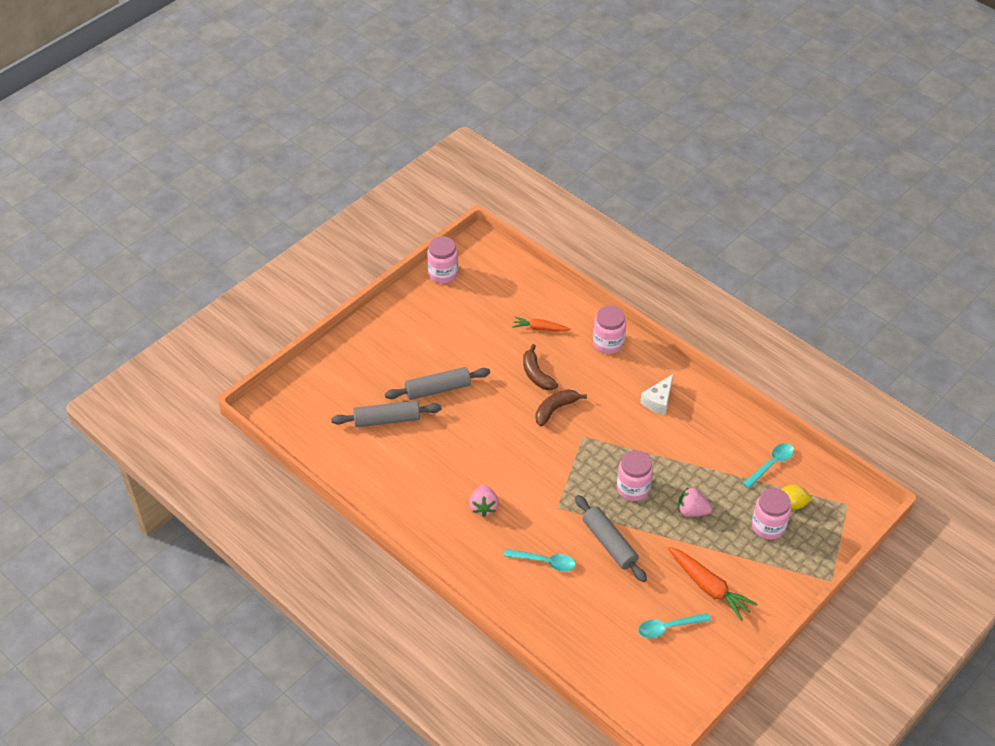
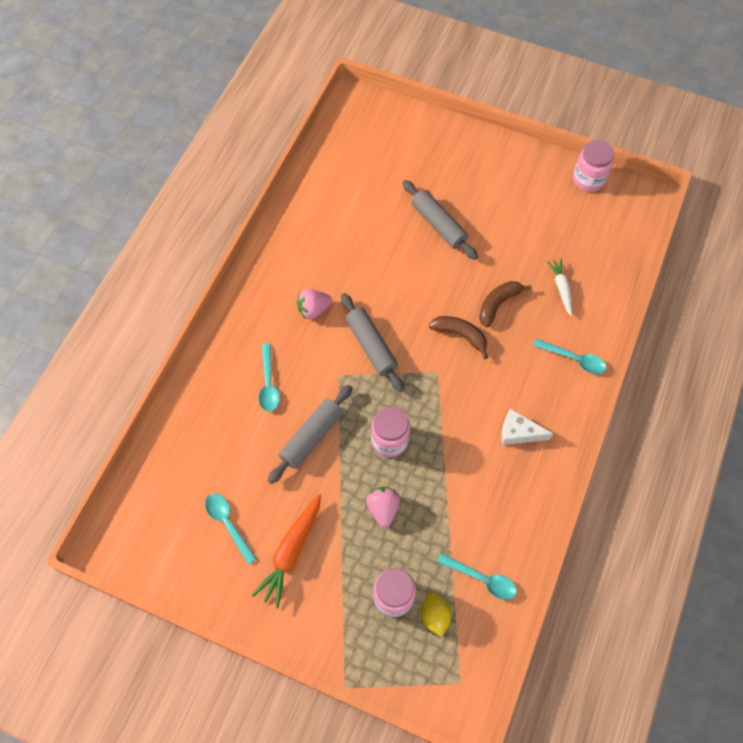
camera: 70 degrees right, 15 degrees up
grey rolling pin [331,400,442,427] -> grey rolling pin moved to [341,293,404,392]
orange carrot [513,317,571,332] -> white carrot [546,259,572,316]
pink jar [593,306,626,354] -> turquoise spoon [533,338,606,374]

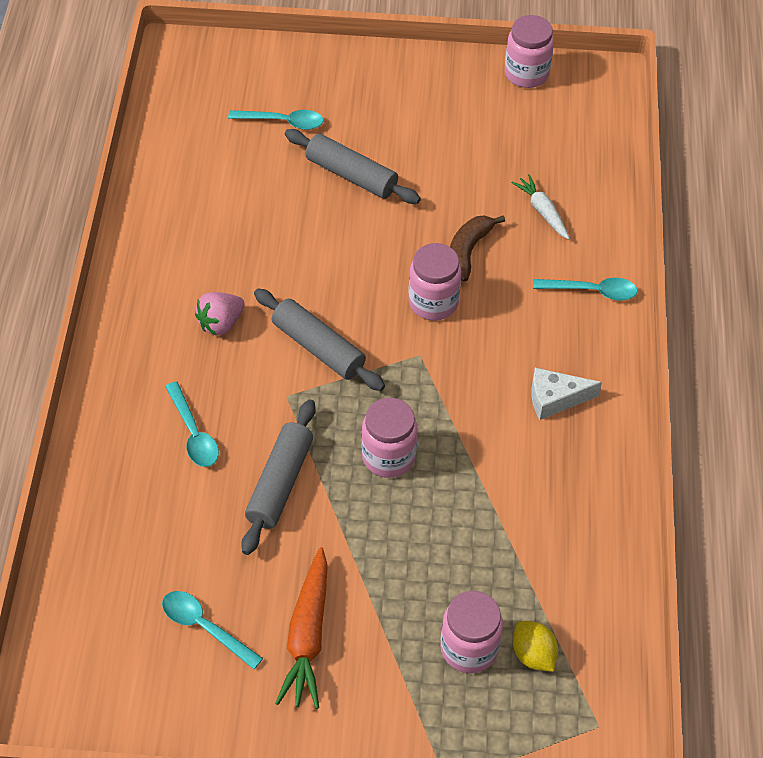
camera: 20 degrees left, 10 degrees down
pink strawberry [366,487,400,528] -> none
brown banana [429,316,488,359] -> pink jar [408,243,461,321]
turquoise spoon [437,553,517,600] -> turquoise spoon moved to [228,110,324,130]

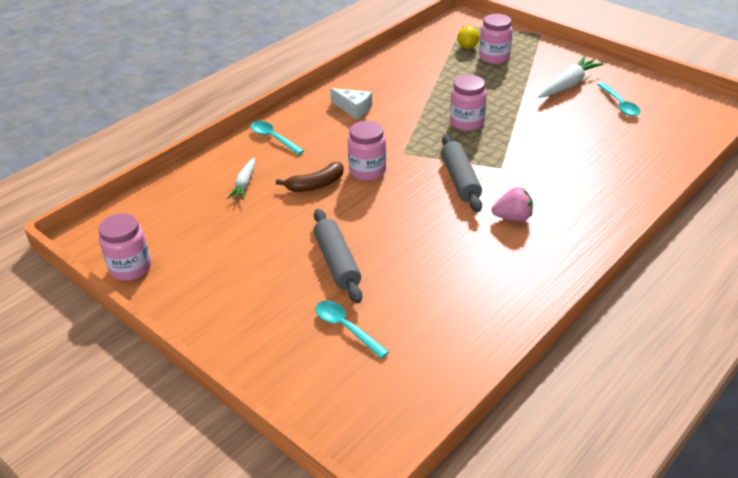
camera: 140 degrees left, 15 degrees down
turquoise spoon [165,381,219,467] -> none
grey rolling pin [241,400,316,555] -> none
orange carrot [275,547,328,709] -> white carrot [538,56,604,98]

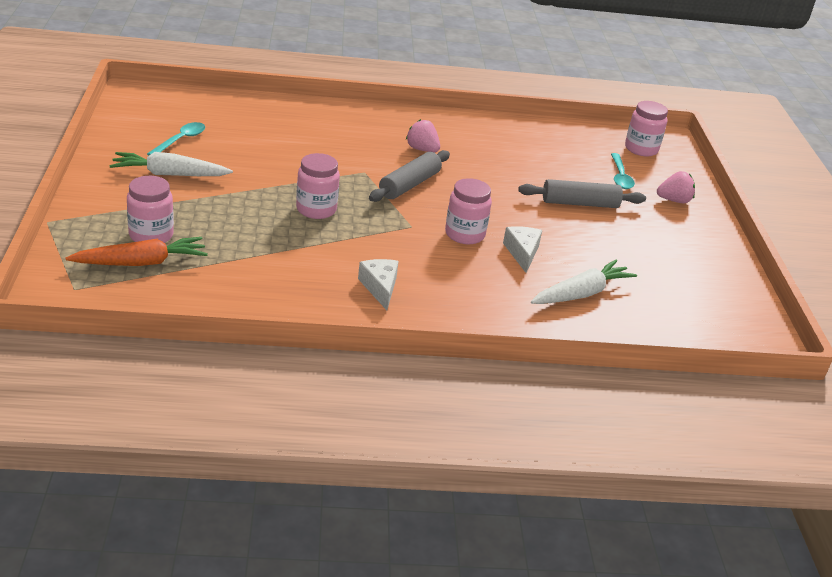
camera: 140 degrees left, 5 degrees down
pink jar [98,213,151,281] -> pink jar moved to [625,101,668,157]
white carrot [227,157,255,200] -> white carrot [531,260,637,304], size x1.60
turquoise spoon [251,121,304,155] -> none
brown banana [276,162,344,192] -> white cheese [503,226,542,273]
grey rolling pin [314,209,362,303] -> grey rolling pin turned 60 degrees clockwise [518,179,646,208]
yellow lemon [457,26,479,49] -> orange carrot [65,237,208,266]
none -> pink strawberry [657,171,695,203]

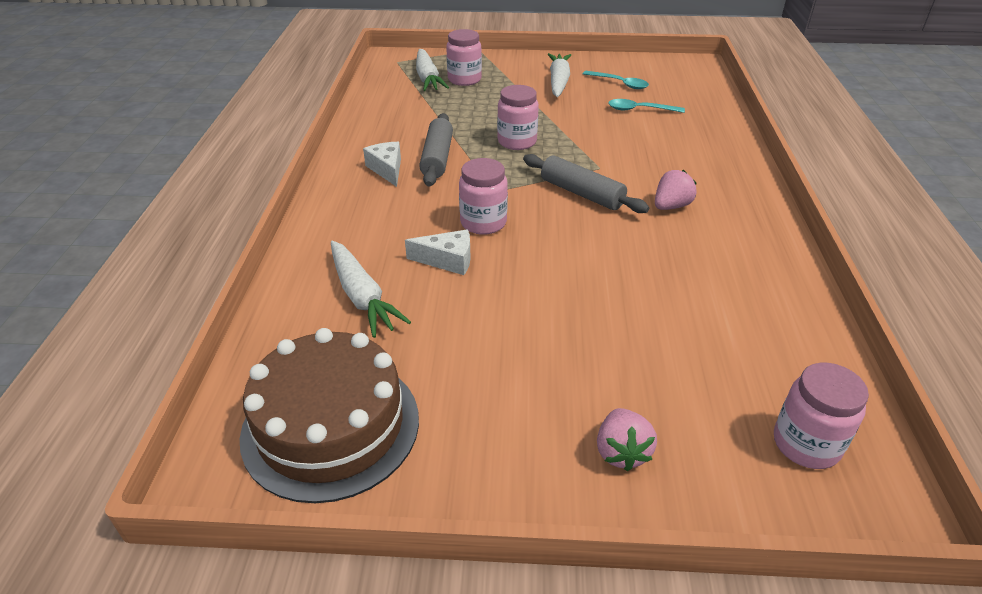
camera: 100 degrees right, 5 degrees up
orange carrot [65,237,208,266] -> white carrot [416,49,449,91]
white cheese [358,259,399,310] -> white cheese turned 105 degrees counterclockwise [363,142,401,187]
grey rolling pin [518,179,646,208] -> grey rolling pin moved to [419,113,453,186]
turquoise spoon [611,153,635,189] -> turquoise spoon moved to [608,99,685,113]
none -> brown cake [240,328,419,503]

